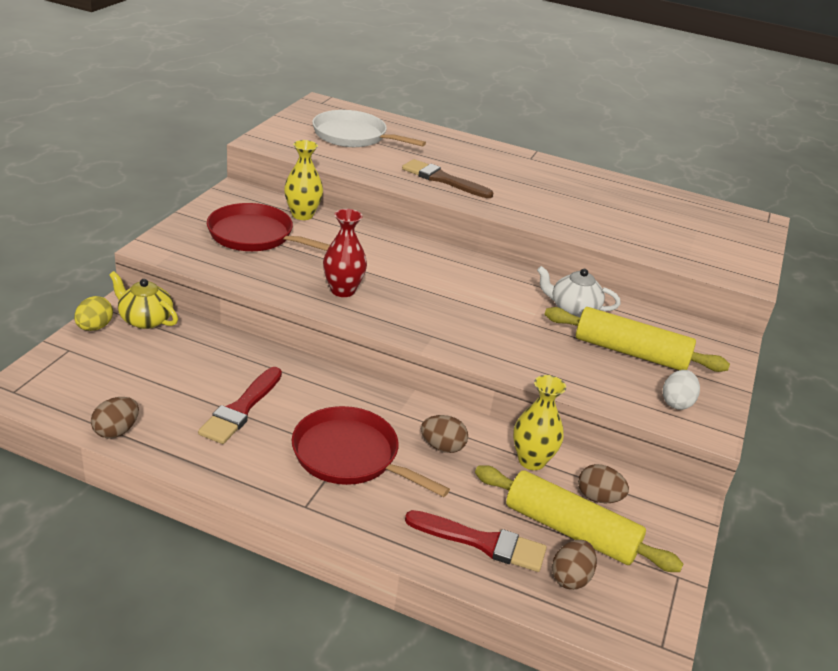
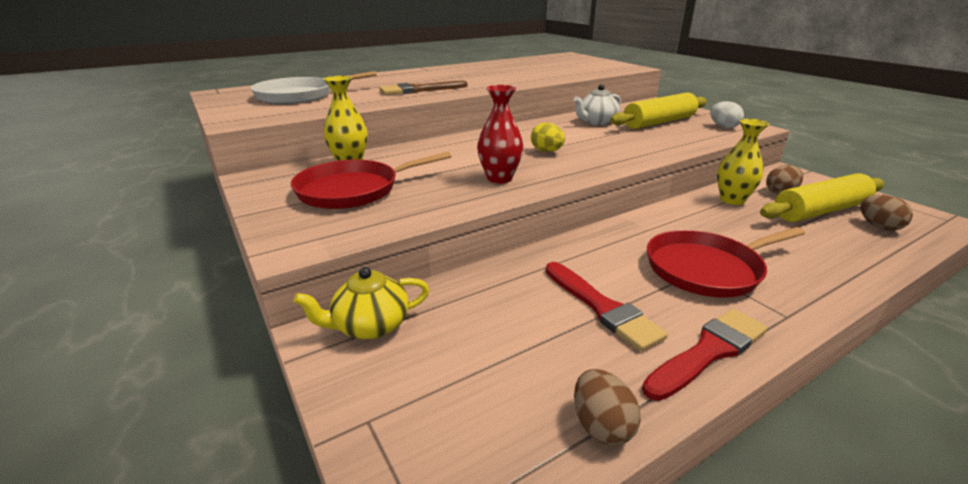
camera: 50 degrees left, 5 degrees down
yellow egg [74,296,113,331] -> yellow egg moved to [531,122,565,152]
red brush [405,510,547,572] -> red brush moved to [642,309,768,401]
brown egg [421,415,468,453] -> none

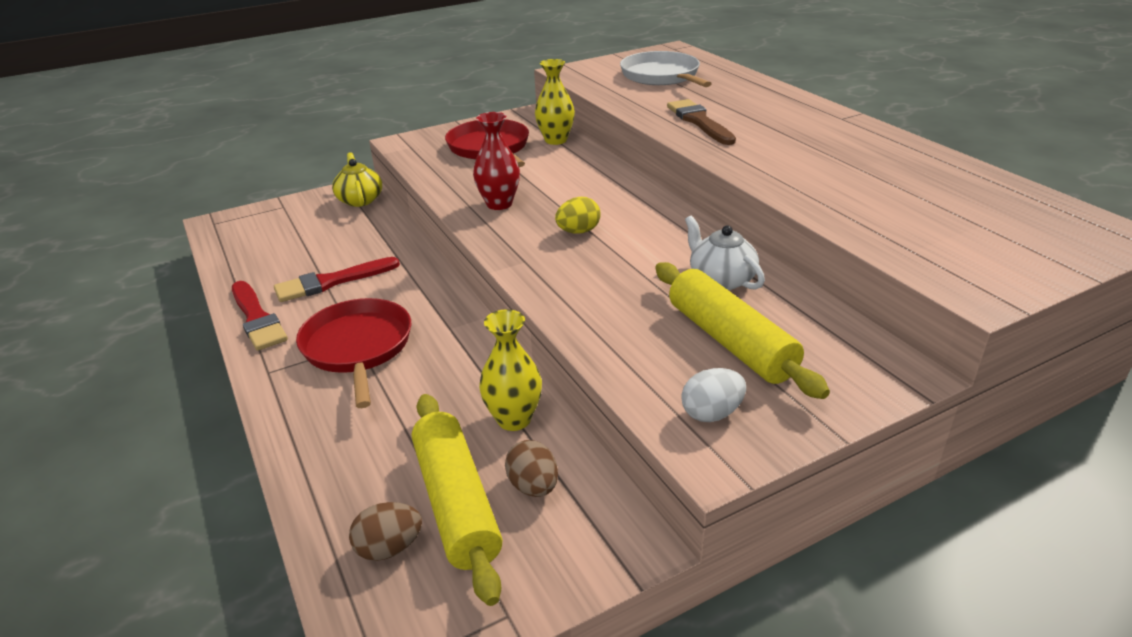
camera: 95 degrees right, 5 degrees up
brown egg [574,369,641,445] -> none

